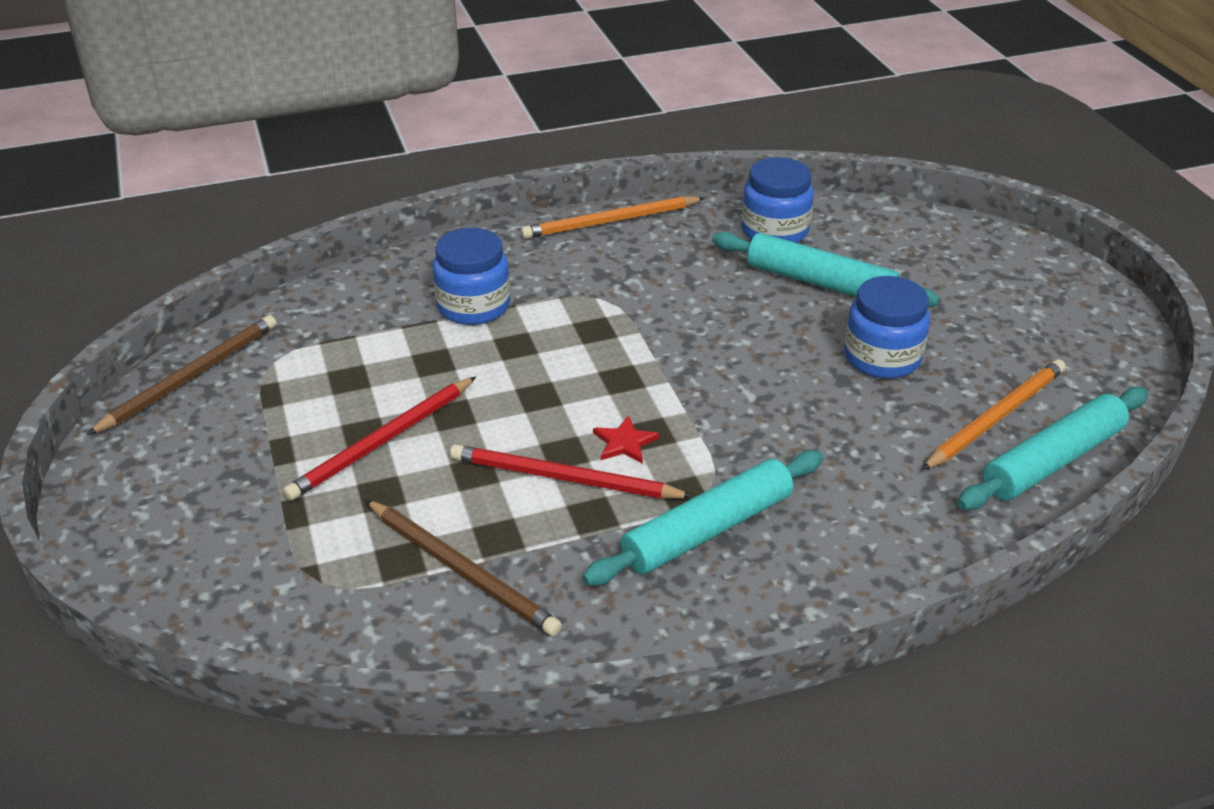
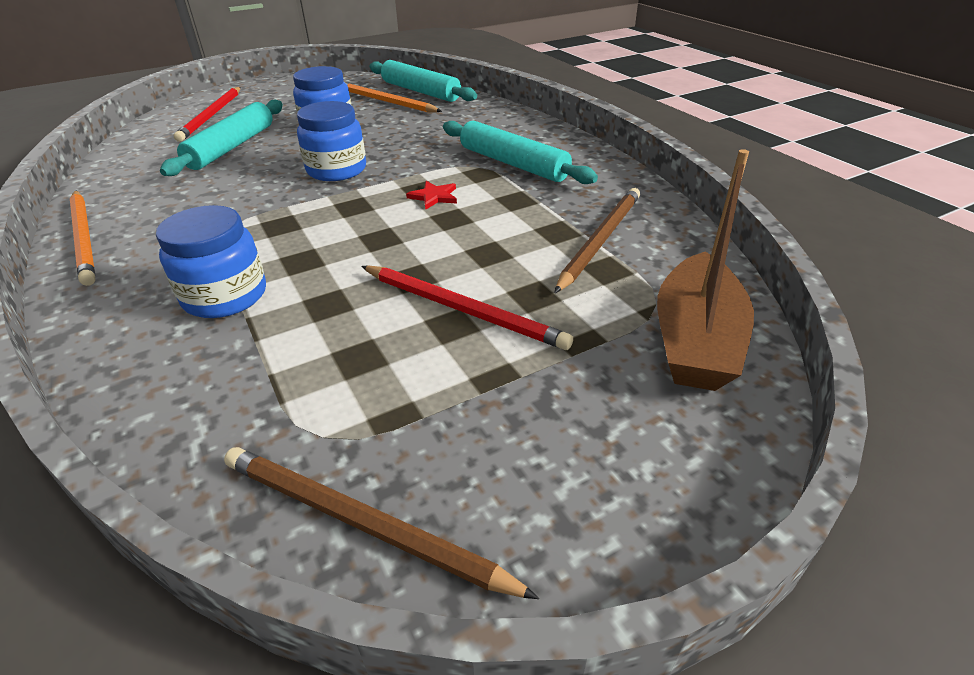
camera: 100 degrees left, 0 degrees up
red pencil [450,444,694,499] -> red pencil moved to [174,87,240,142]
blue jar [741,157,814,243] -> blue jar moved to [297,101,366,181]
none -> brown boat [657,149,754,391]

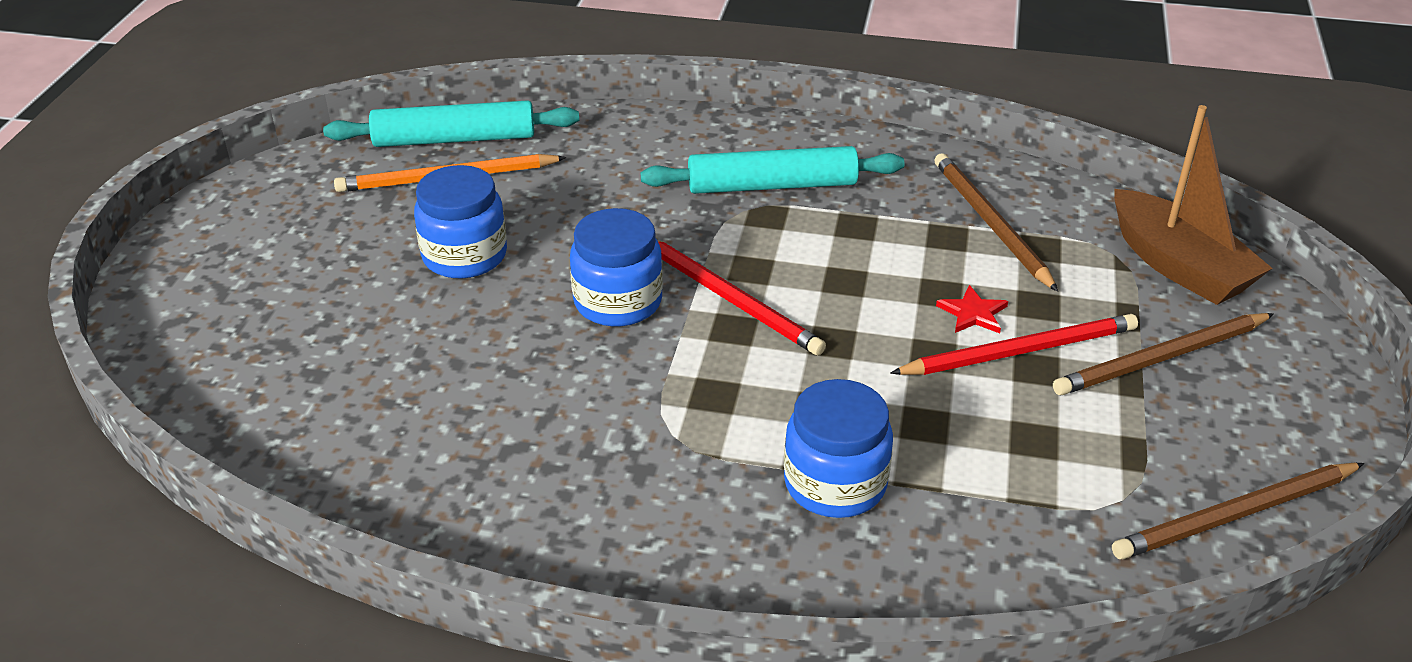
camera: 50 degrees left, 0 degrees up
orange pencil [70,191,96,286] -> none
turquoise rolling pin [160,99,283,176] -> none
red pencil [174,87,240,142] -> red pencil moved to [658,240,826,355]
red star [406,181,457,210] -> red star moved to [936,285,1008,333]
none -> brown pencil [1053,313,1274,395]

